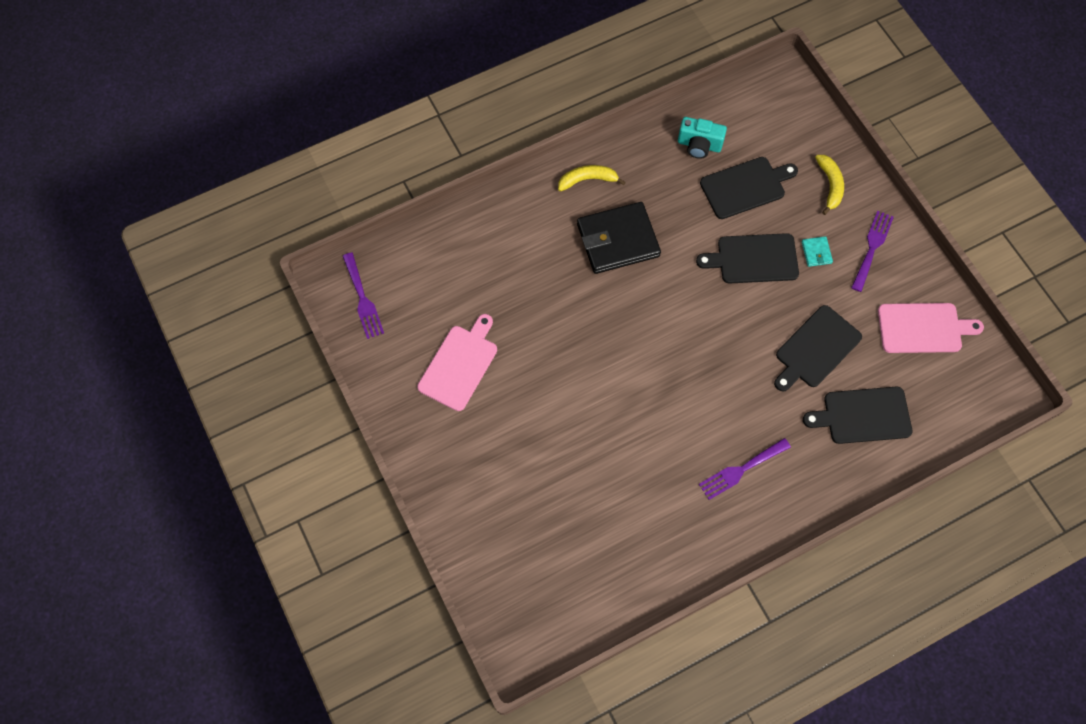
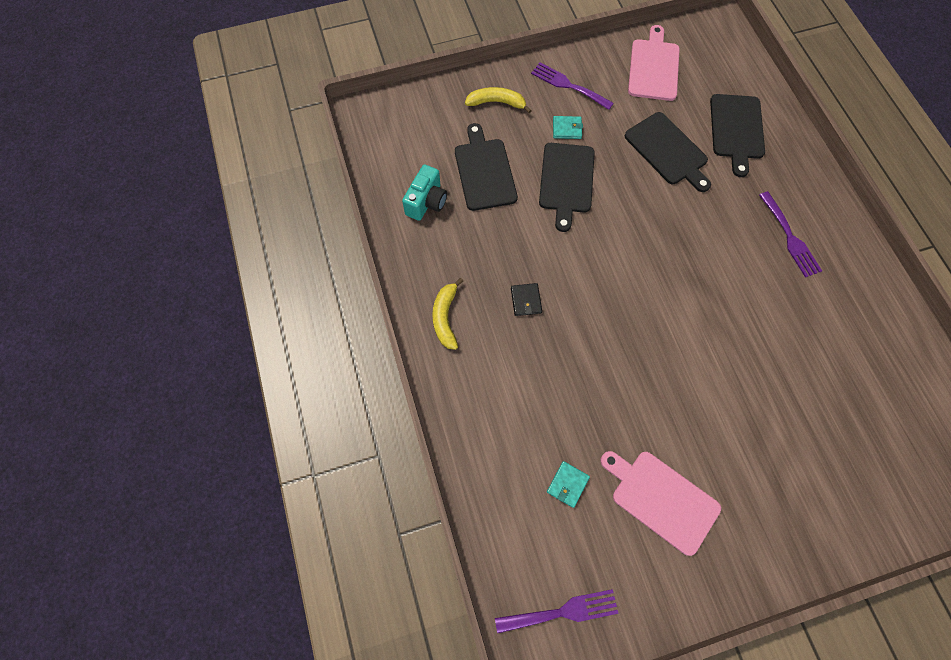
camera: 80 degrees left, 0 degrees up
black wallet [577,202,661,274] -> black wallet [511,283,542,316], size x0.41
none -> turquoise wallet [547,461,590,508]

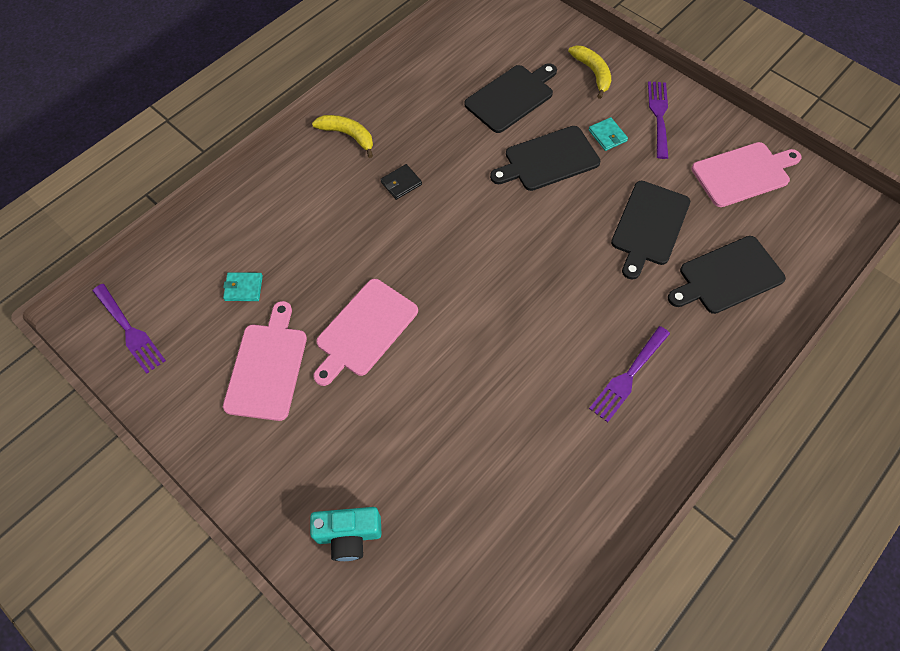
camera: 60 degrees right, 5 degrees down
turquoise camera [402,164,447,221] -> turquoise camera moved to [310,507,382,561]
yellow banana [432,278,463,350] -> yellow banana turned 60 degrees clockwise [312,115,373,158]
none -> pink cutting board [313,279,418,386]

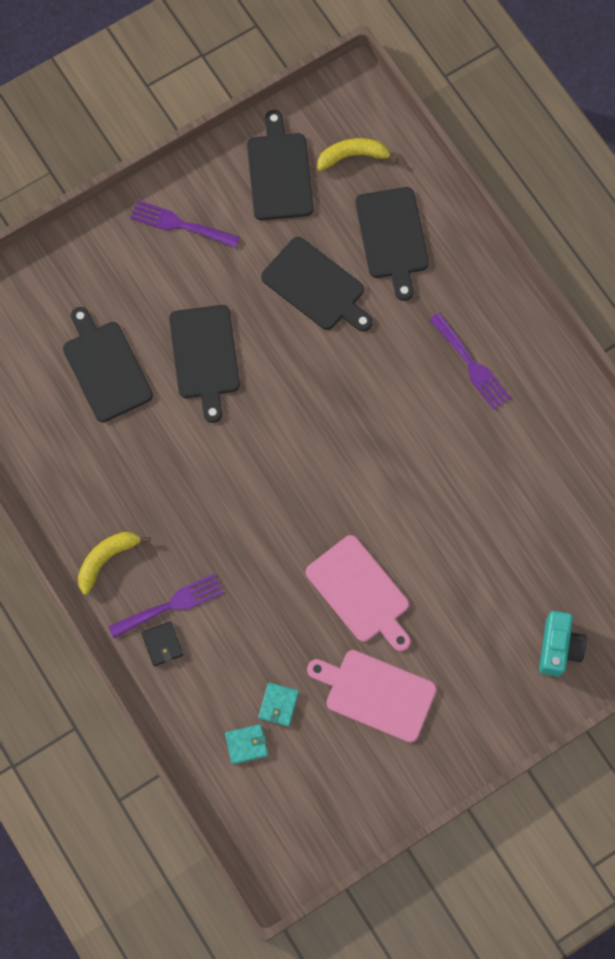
camera: 75 degrees left, 10 degrees up
purple fork [93,284,166,374] -> purple fork moved to [108,573,224,638]
black wallet [380,164,422,200] -> black wallet moved to [141,621,183,667]
yellow banana [568,45,611,99] -> yellow banana moved to [317,138,398,171]
turquoise wallet [588,117,628,151] -> turquoise wallet moved to [225,724,268,764]
pink cutting board [692,142,801,207] -> black cutting board [247,110,314,220]

